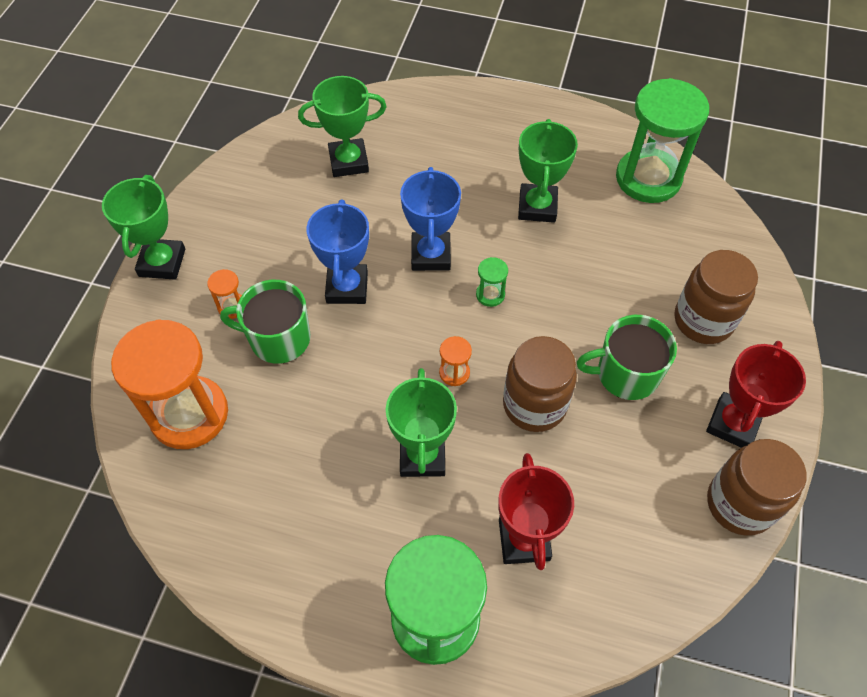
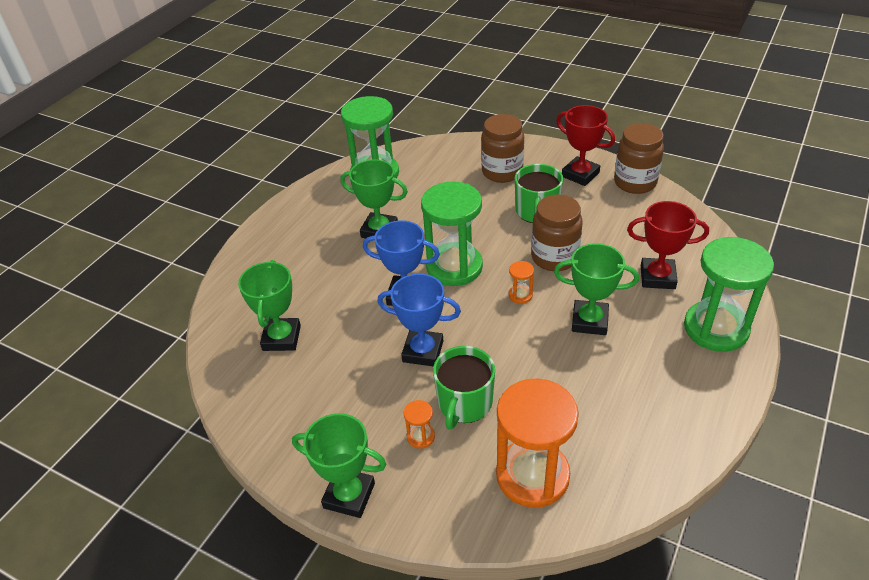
camera: 75 degrees left, 15 degrees down
green hourglass [476,257,508,307] -> green hourglass [421,182,483,286], size x2.47

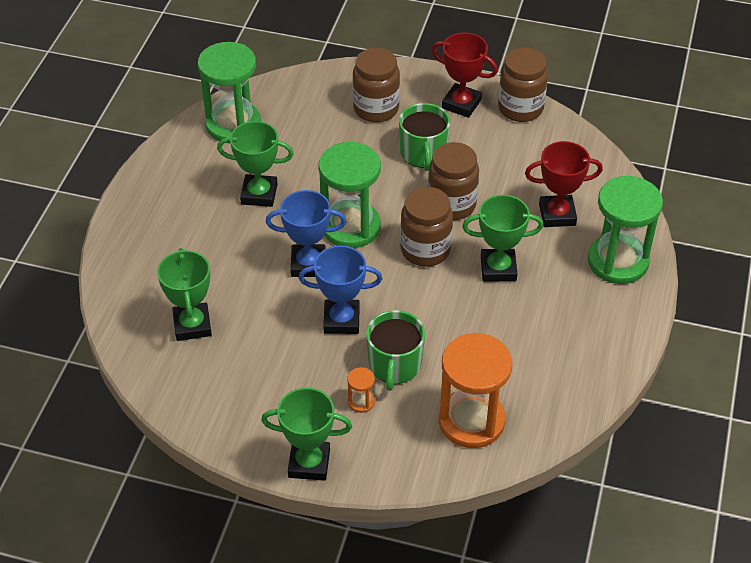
camera: 15 degrees left, 5 degrees up
orange hourglass [509,261,534,304] -> brown jar [400,187,453,267]

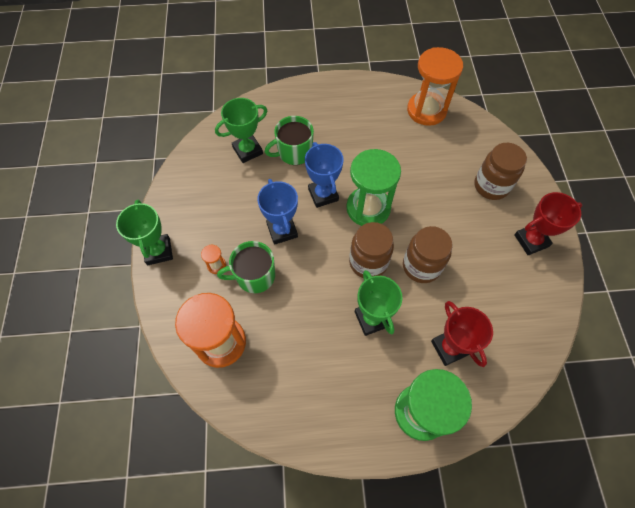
camera: 70 degrees right, 15 degrees up
green hourglass [198,42,261,143] -> orange hourglass [407,47,463,126]
green trophy [217,121,294,207] -> none
green mug [399,103,450,171] -> green mug moved to [265,116,314,165]
red trophy [432,32,498,118] -> red trophy turned 60 degrees clockwise [514,192,582,255]
brown jar [498,47,548,122] -> none

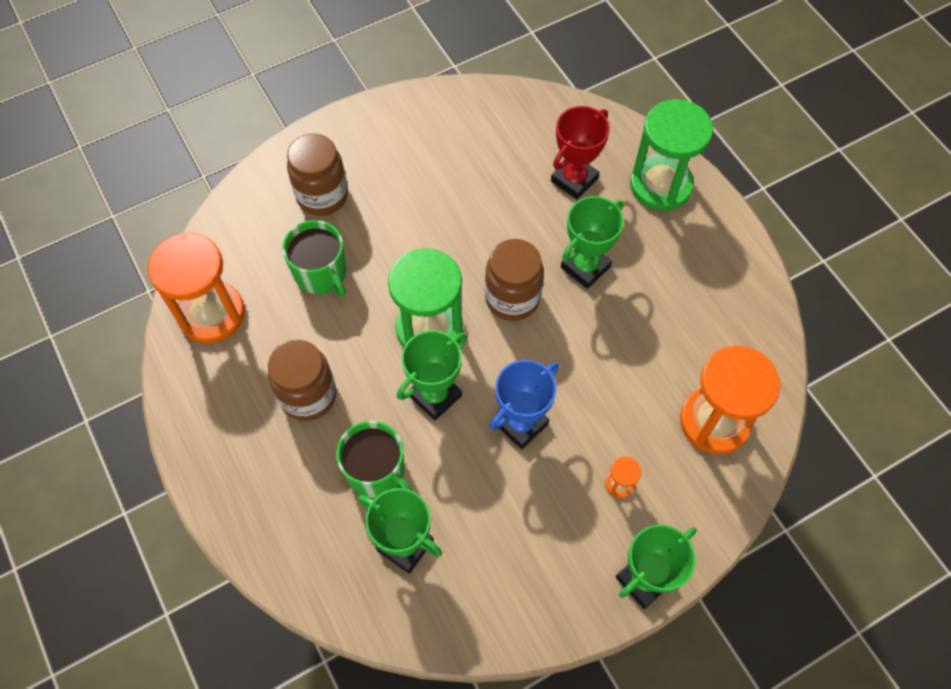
camera: 115 degrees left, 0 degrees up
green mug [217,241,275,293] -> green mug moved to [282,220,347,297]
blue trophy [305,142,344,208] -> green trophy [397,330,467,420]
brown jar [403,226,453,283] -> brown jar moved to [268,340,337,421]
red trophy [514,192,582,255] -> none

